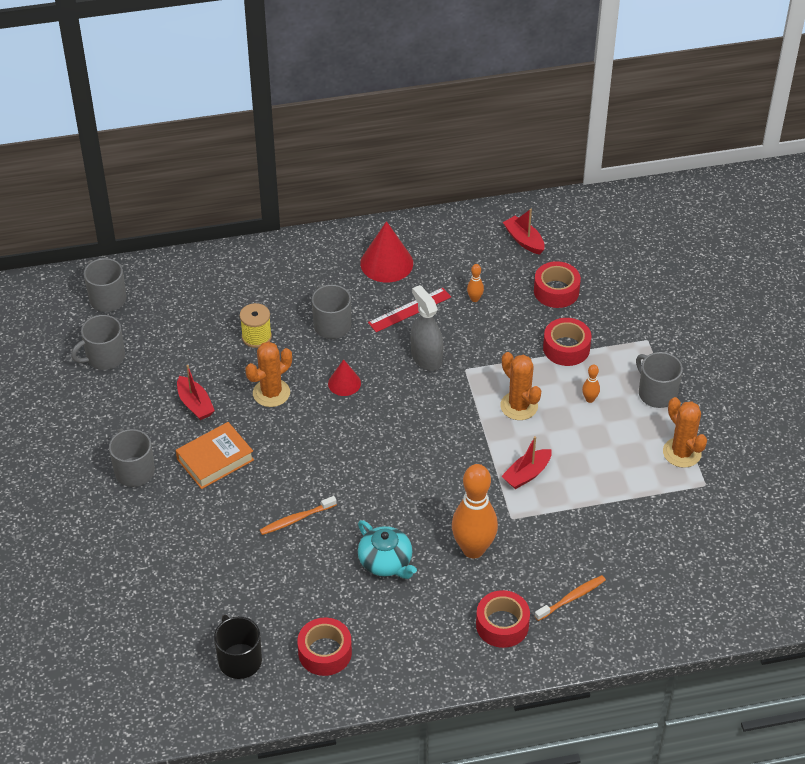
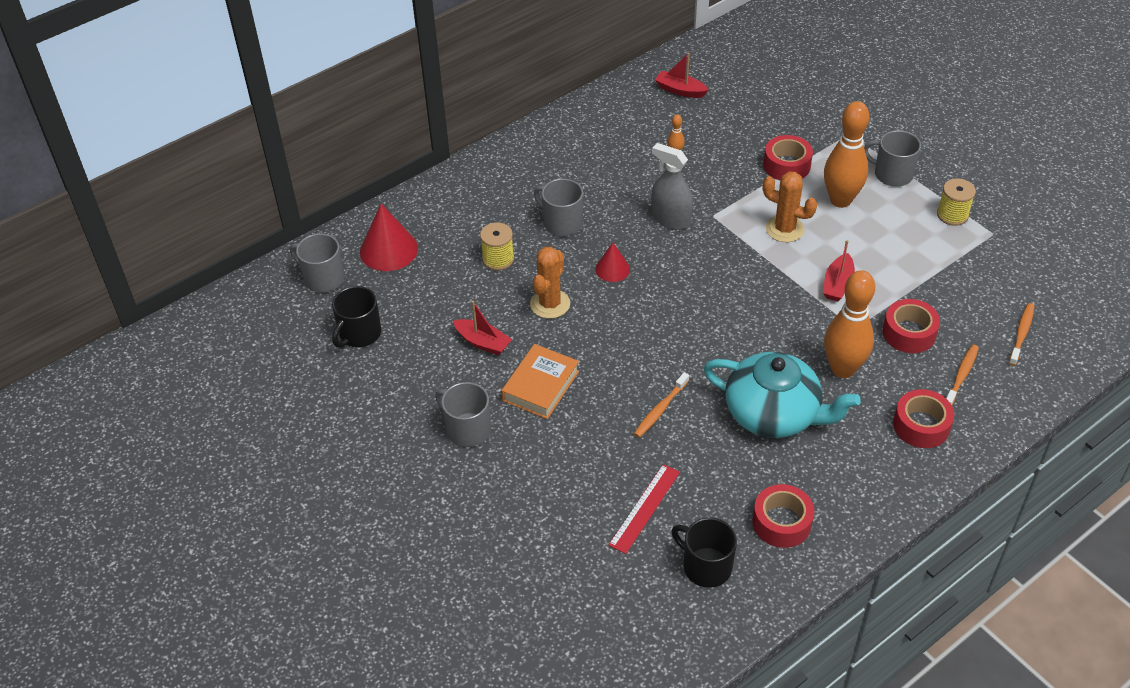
camera: 25 degrees left, 0 degrees up
grey mug [71,315,125,370] -> black mug [332,286,381,348]
turquoise teapot [358,520,417,579] -> turquoise teapot [703,352,861,438], size x1.63
red cone [360,221,413,282] -> red cone moved to [360,204,418,271]
red ruler [368,288,451,332] -> red ruler moved to [609,464,680,554]
red tape [534,261,581,308] -> red tape moved to [883,299,940,353]
orange bowling pin [582,364,600,403] -> orange bowling pin [824,101,869,208], size x2.41
orange cactus [663,397,707,468] -> yellow spool [937,178,976,226]
none -> orange toothbrush [1009,303,1034,366]

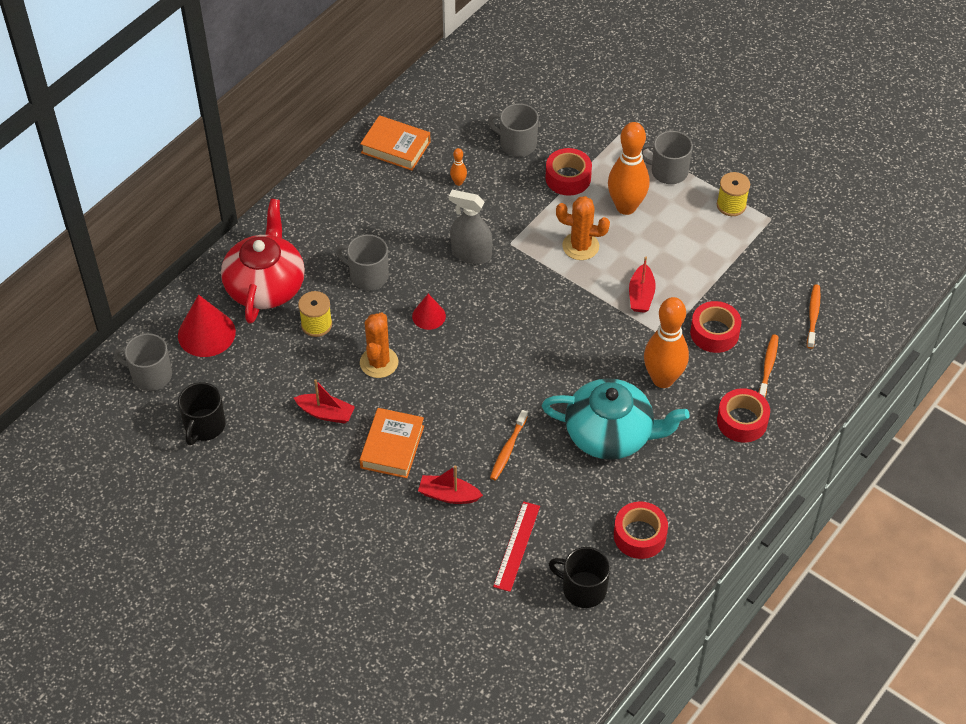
camera: 15 degrees left, 5 degrees up
grey mug [435,382,491,447] -> grey mug moved to [488,103,539,157]
red boat [655,53,708,98] -> red boat moved to [418,466,483,504]
none -> red teapot [221,199,305,324]
none -> orange book [360,115,430,171]

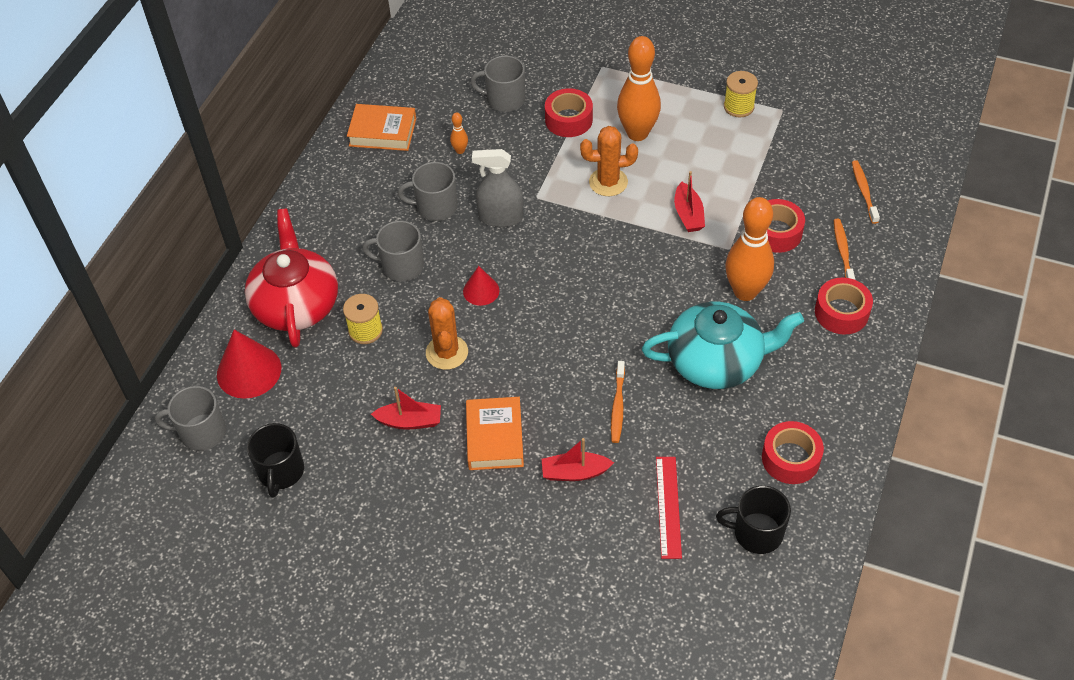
camera: 15 degrees left, 0 degrees up
grey mug [642,131,693,184] -> grey mug moved to [398,162,458,221]

